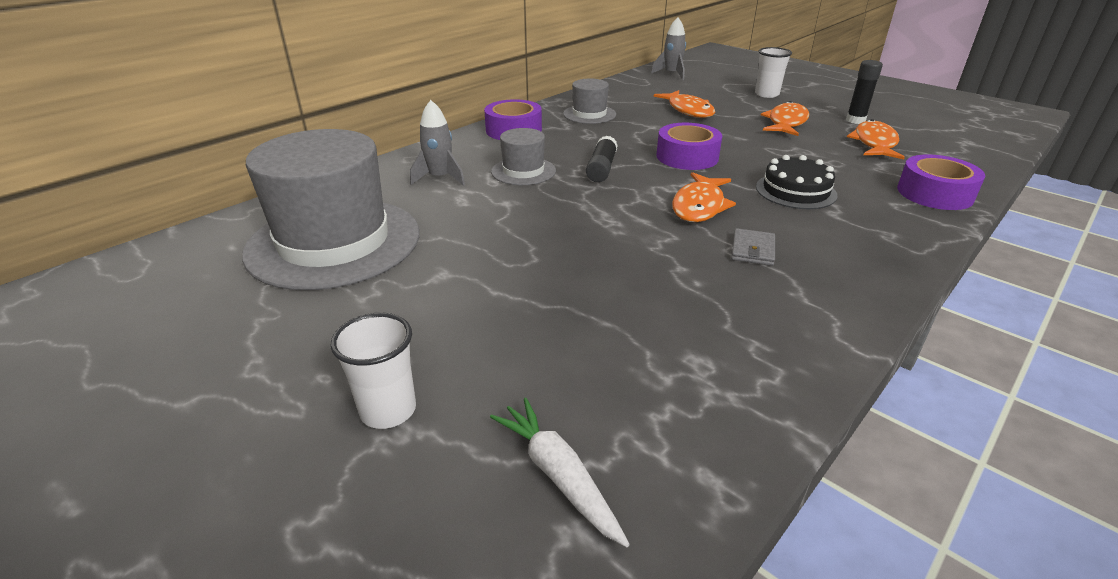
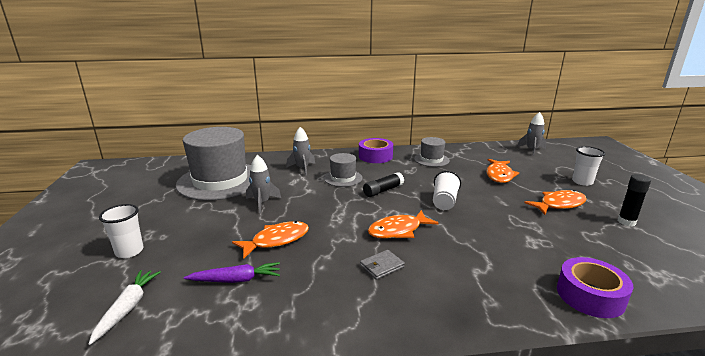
camera: 40 degrees right, 10 degrees down
purple tape [657,123,722,170] -> white cup [433,171,461,210]
black cake [756,155,838,209] -> none
orange fish [847,119,905,159] -> orange fish moved to [232,221,309,259]
none -> purple carrot [184,262,280,283]
none -> grey rocket [246,155,281,213]

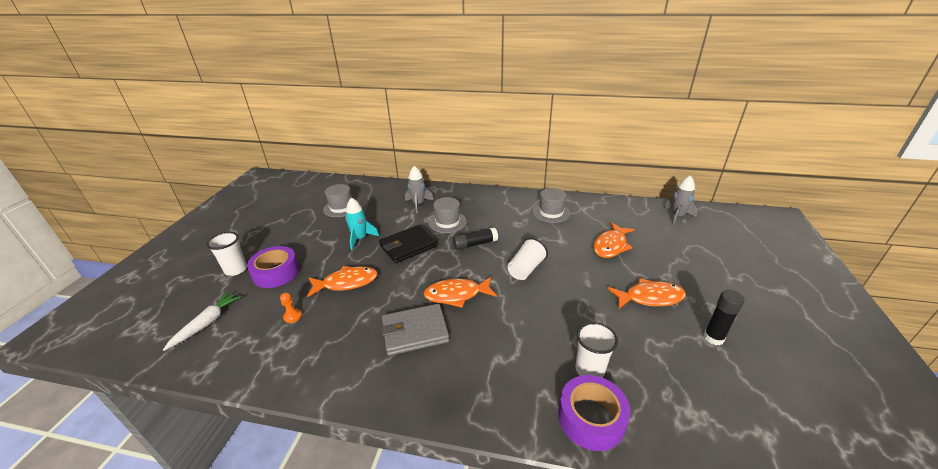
camera: 20 degrees right, 10 degrees up
grey hat [176,127,251,201] -> grey hat [323,184,360,217], size x0.47
purple carrot [184,262,280,283] -> orange pawn [280,292,302,323]
grey rocket [246,155,281,213] -> turquoise rocket [345,197,379,250]
purple tape [359,138,393,163] -> purple tape moved to [247,246,299,288]
grey wallet [360,250,405,280] -> grey wallet [381,304,449,356], size x1.79
white cup [572,146,605,186] -> white cup moved to [575,322,618,378]
none -> black wallet [379,225,437,263]

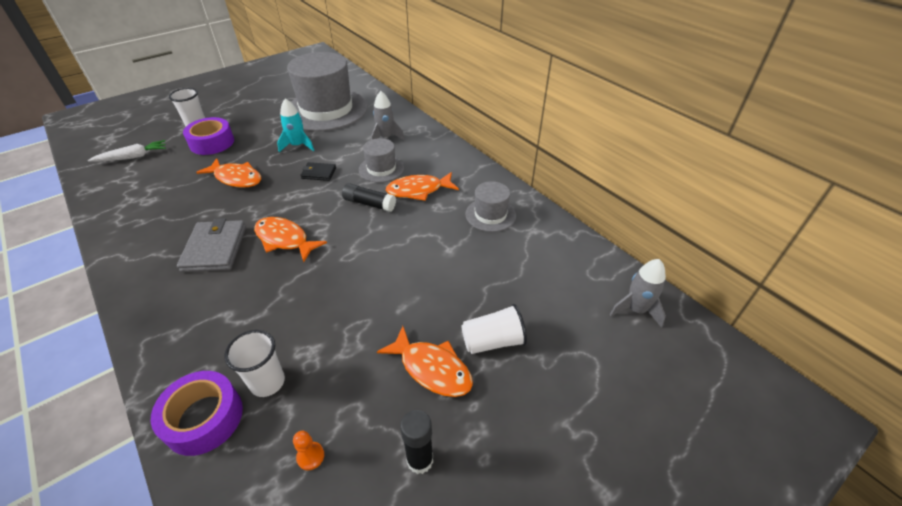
camera: 40 degrees right, 10 degrees up
orange pawn [280,292,302,323] -> orange pawn moved to [293,431,324,470]
grey hat [323,184,360,217] -> grey hat [287,52,368,131], size x2.13
black wallet [379,225,437,263] -> black wallet [300,162,336,181], size x0.56
grey wallet [381,304,449,356] -> grey wallet turned 60 degrees clockwise [177,218,246,272]
white cup [507,238,548,280] -> white cup moved to [461,304,527,354]
orange fish [593,222,634,258] -> orange fish moved to [386,172,459,201]

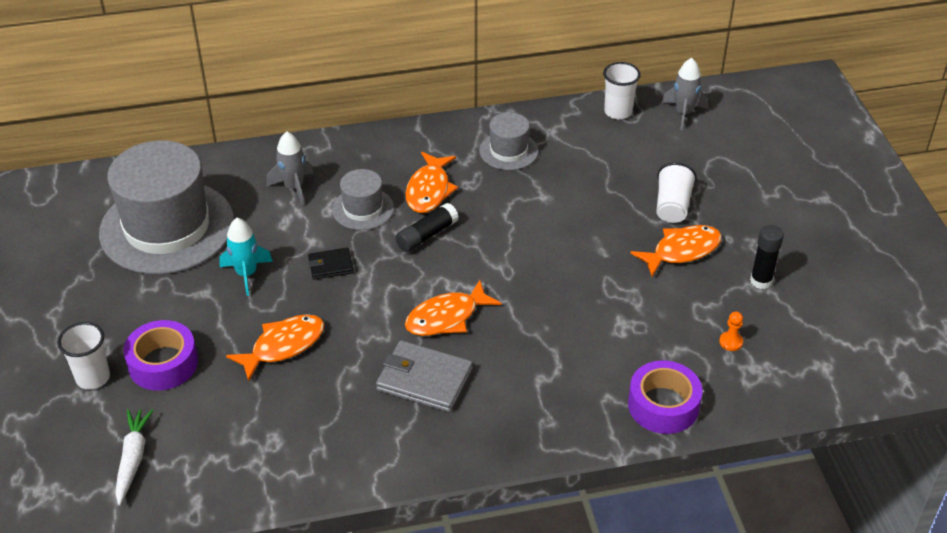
camera: 65 degrees left, 0 degrees up
white cup [224,330,285,397] -> white cup moved to [603,62,641,119]
black wallet [300,162,336,181] -> black wallet turned 45 degrees clockwise [308,247,354,280]

